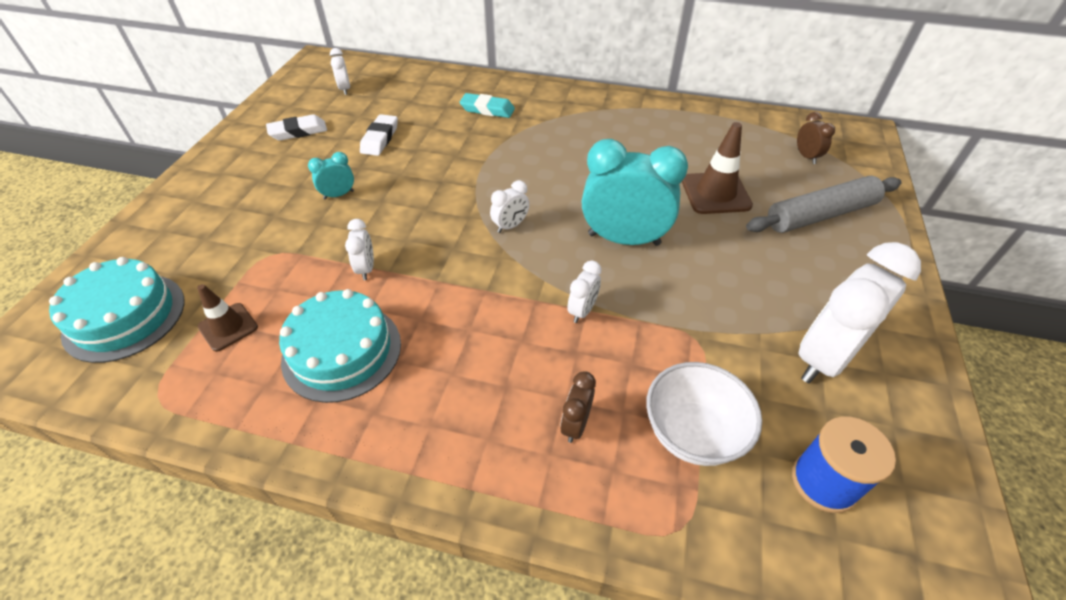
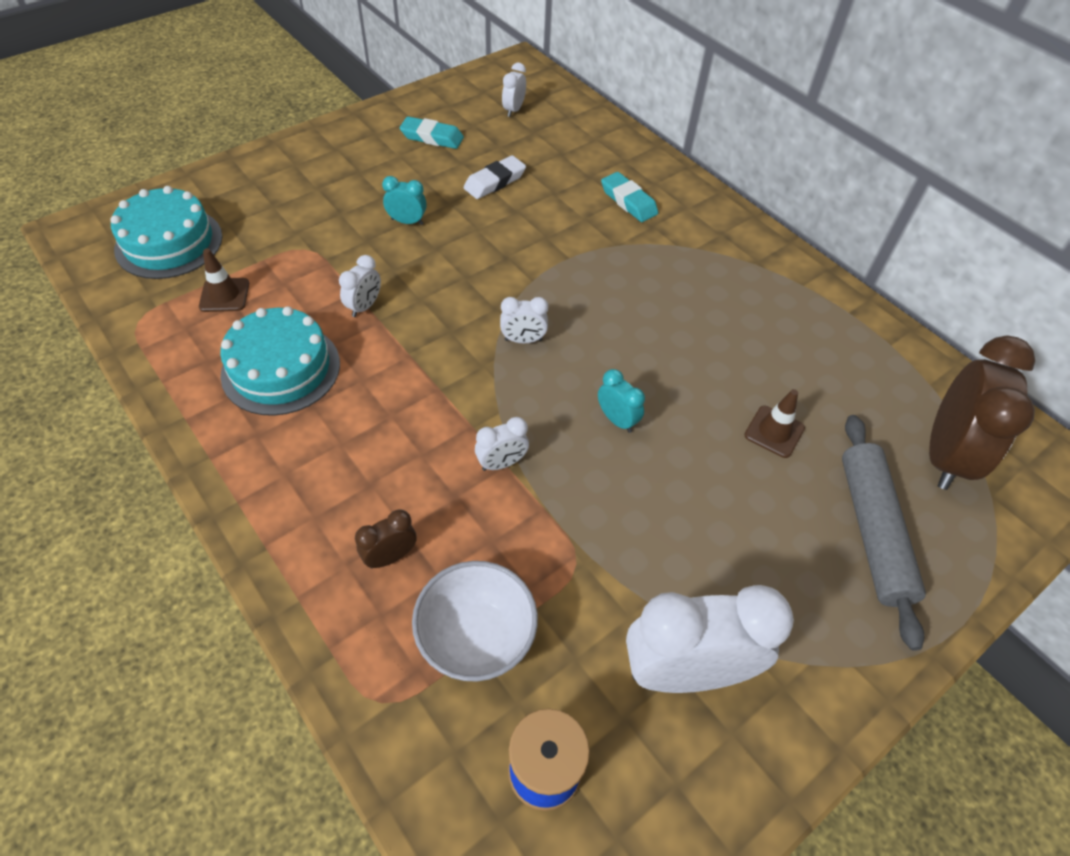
camera: 35 degrees right, 5 degrees up
white eraser [266,114,327,141] -> turquoise eraser [400,116,464,149]
turquoise clock [582,139,688,246] -> turquoise clock [598,369,645,433], size x0.46
brown traffic cone [682,122,753,214] -> brown traffic cone [744,389,805,458], size x0.63
grey rolling pin [746,176,901,233] -> grey rolling pin turned 75 degrees clockwise [842,415,926,651]
brown clock [797,112,835,164] -> brown clock [929,335,1035,490], size x2.18

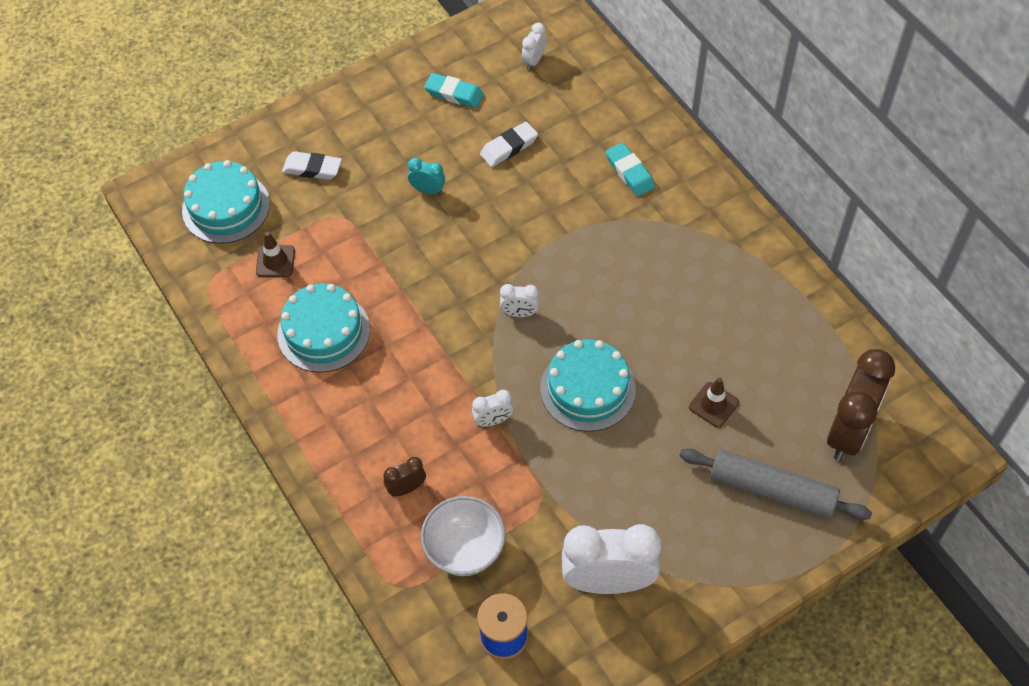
camera: 10 degrees right, 5 degrees up
white clock [339,255,381,317] -> none
turquoise clock [598,369,645,433] -> turquoise cake [540,339,636,432]
grey rolling pin [842,415,926,651] -> grey rolling pin turned 75 degrees counterclockwise [680,449,872,520]
none -> white eraser [282,151,342,180]

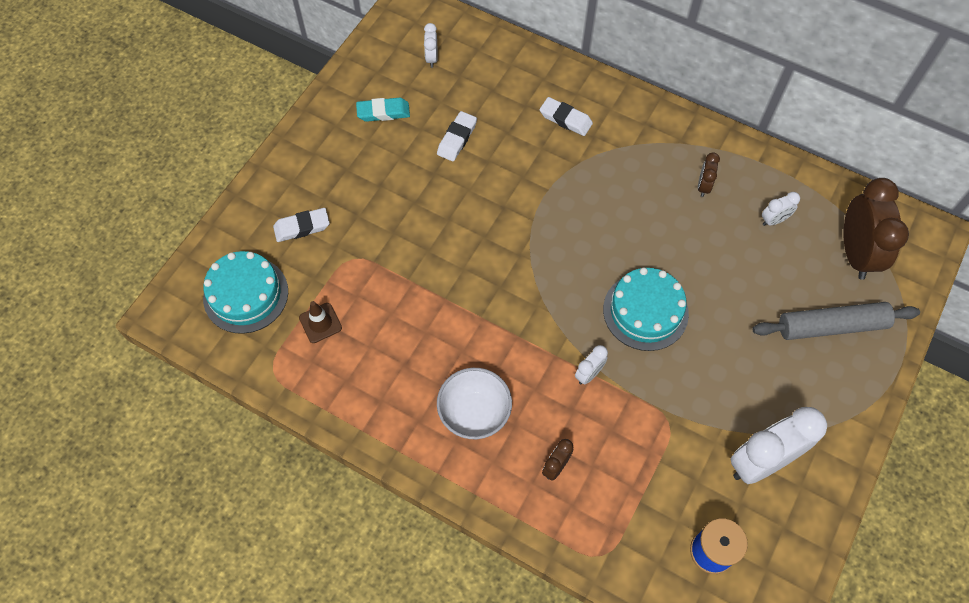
camera: 30 degrees left, 5 degrees up
turquoise cake [277,284,370,373] -> none
turquoise clock [408,158,445,194] -> none
white bowl [421,496,506,576] -> white bowl moved to [437,368,512,439]
white clock [500,284,539,317] -> white clock moved to [762,192,800,226]
turquoise eraser [606,143,655,196] -> white eraser [540,97,593,136]
brown traffic cone [689,377,739,428] -> none
none -> brown clock [698,152,720,197]

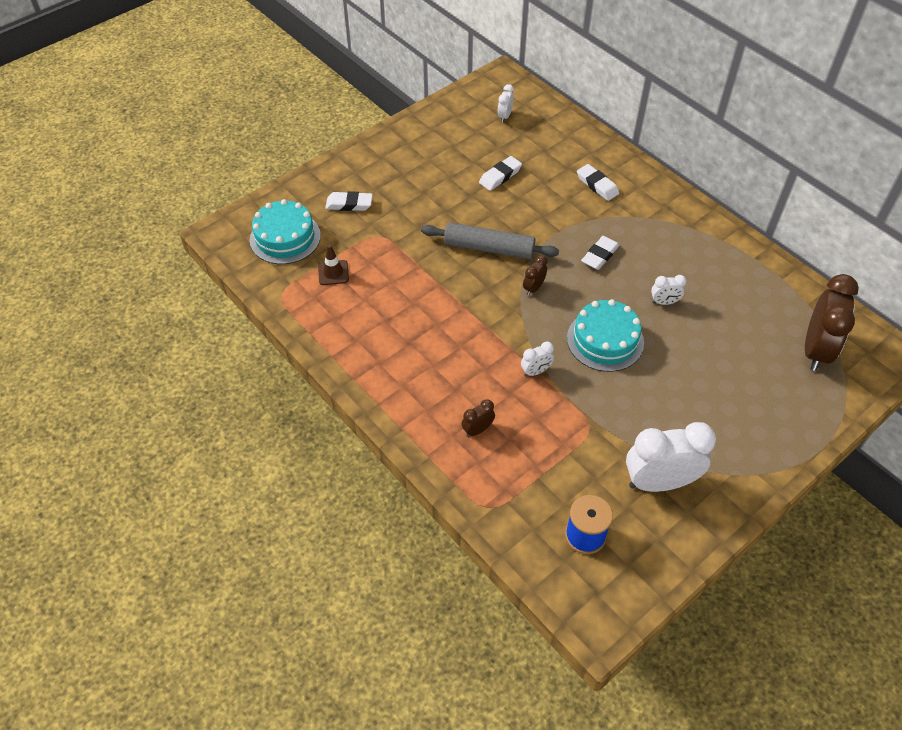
camera: 20 degrees right, 10 degrees down
turquoise eraser [356,98,410,122] -> none
white bowl [437,368,512,439] -> none
brown clock [698,152,720,197] -> brown clock moved to [523,255,547,296]
grey rolling pin [753,302,920,340] -> grey rolling pin moved to [421,222,559,259]
white clock [762,192,800,226] -> white clock moved to [651,275,686,305]
none -> white eraser [581,236,620,270]

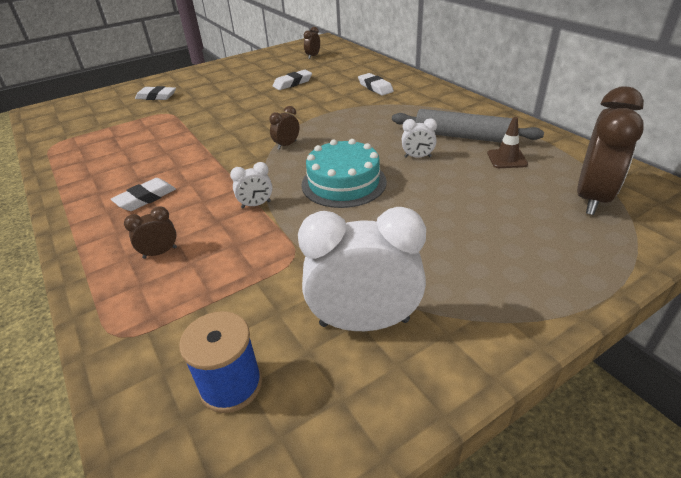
camera: 10 degrees right, 15 degrees down
turquoise cake [250,199,321,264] -> none
brown traffic cone [318,245,349,285] -> brown traffic cone moved to [487,117,528,168]
grey rolling pin [421,222,559,259] -> grey rolling pin moved to [392,109,544,143]
white clock [498,84,514,123] -> brown clock [304,27,320,59]
white eraser [581,236,620,270] -> white eraser moved to [111,178,176,211]

